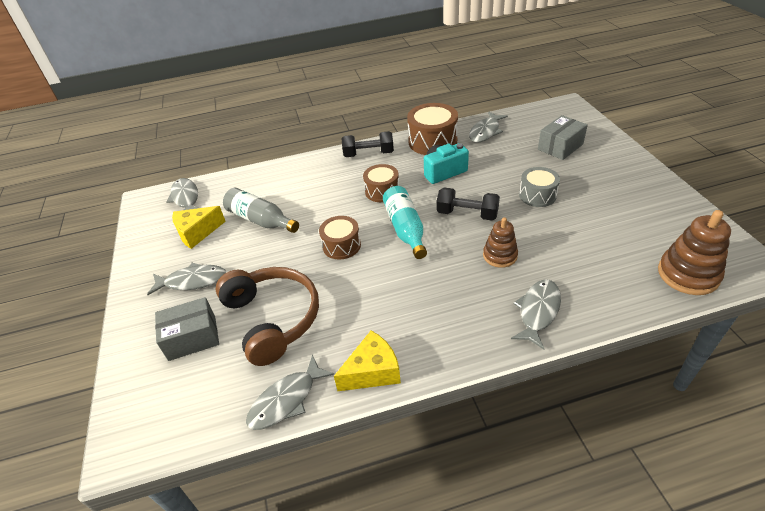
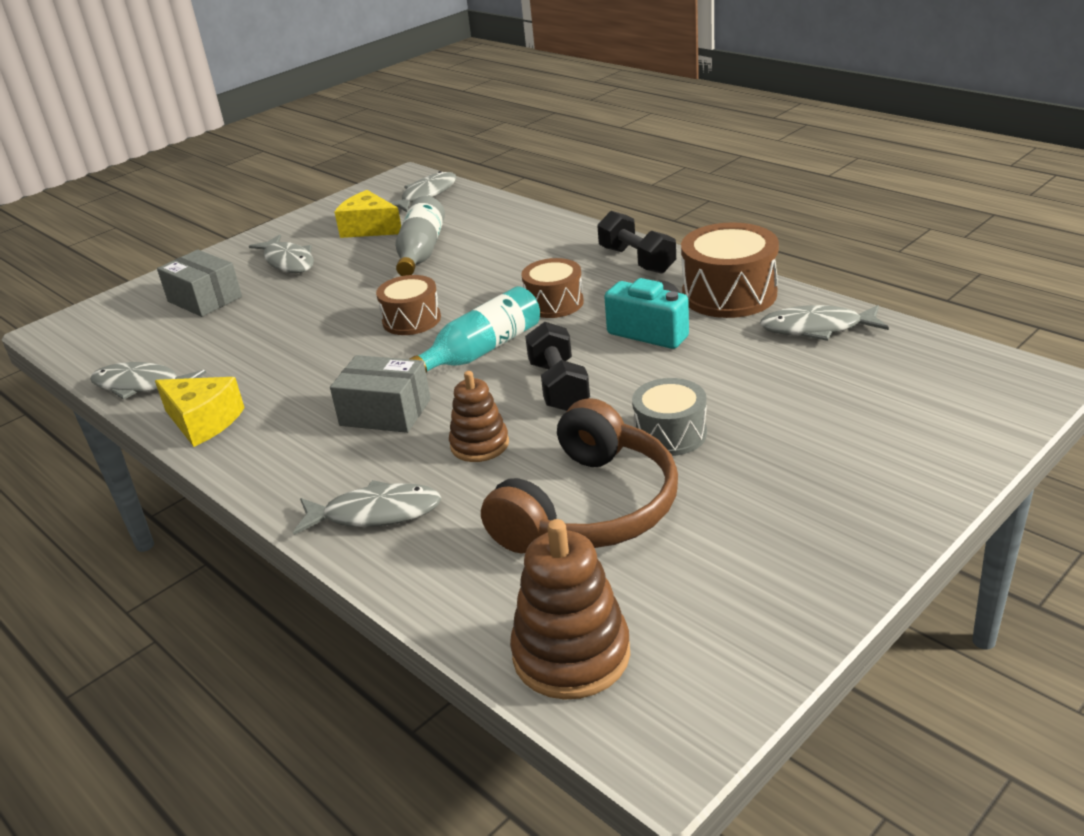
camera: 60 degrees right, 10 degrees down
brown headphones [216,267,319,366] -> brown headphones moved to [481,398,678,553]
grey box [538,115,588,160] -> grey box moved to [330,355,431,433]

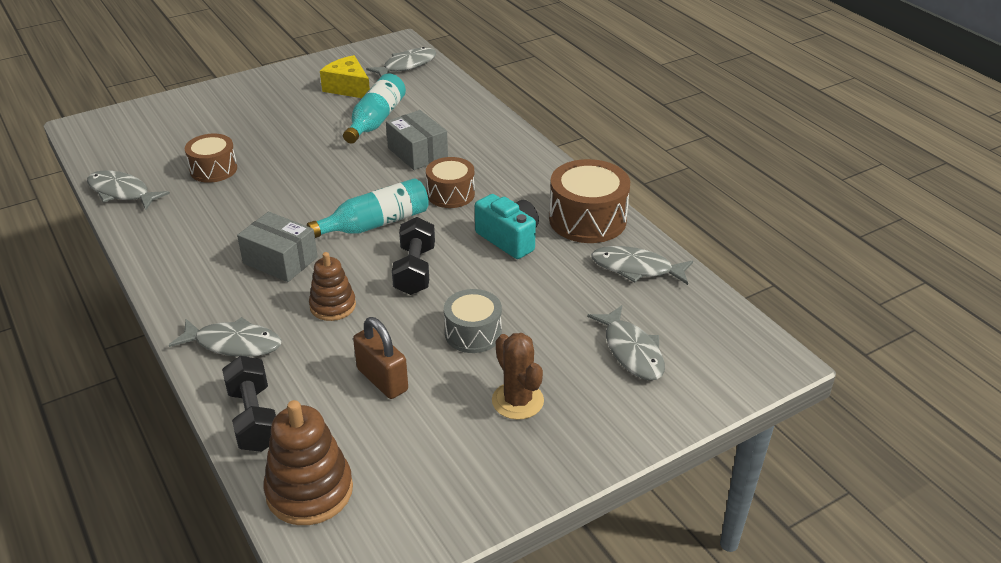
camera: 10 degrees right, 5 degrees up
yellow cheese [155,377,245,447] -> none
grey box [157,250,242,317] -> grey box moved to [386,110,448,170]
grey fish [249,234,314,273] -> grey fish moved to [587,305,665,380]
brown drum [376,275,441,335] -> brown drum moved to [185,134,237,183]
grey bottle [395,196,445,276] -> turquoise bottle [343,74,406,144]
brown headphones [481,398,678,553] -> brown padlock [353,317,408,399]
black dumbbell [597,211,676,274] -> black dumbbell moved to [222,356,276,452]
none -> brown cactus [492,333,544,420]

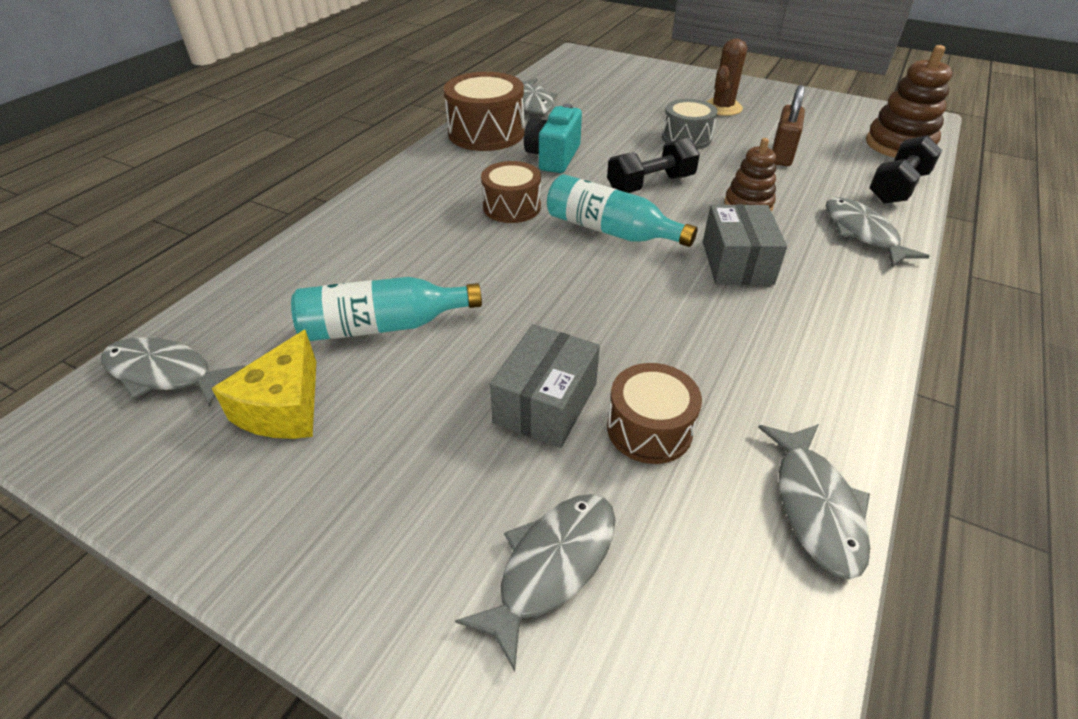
camera: 120 degrees left, 5 degrees up
grey box [386,110,448,170] -> grey box moved to [490,324,600,448]
grey fish [587,305,665,380] -> grey fish moved to [455,494,616,672]

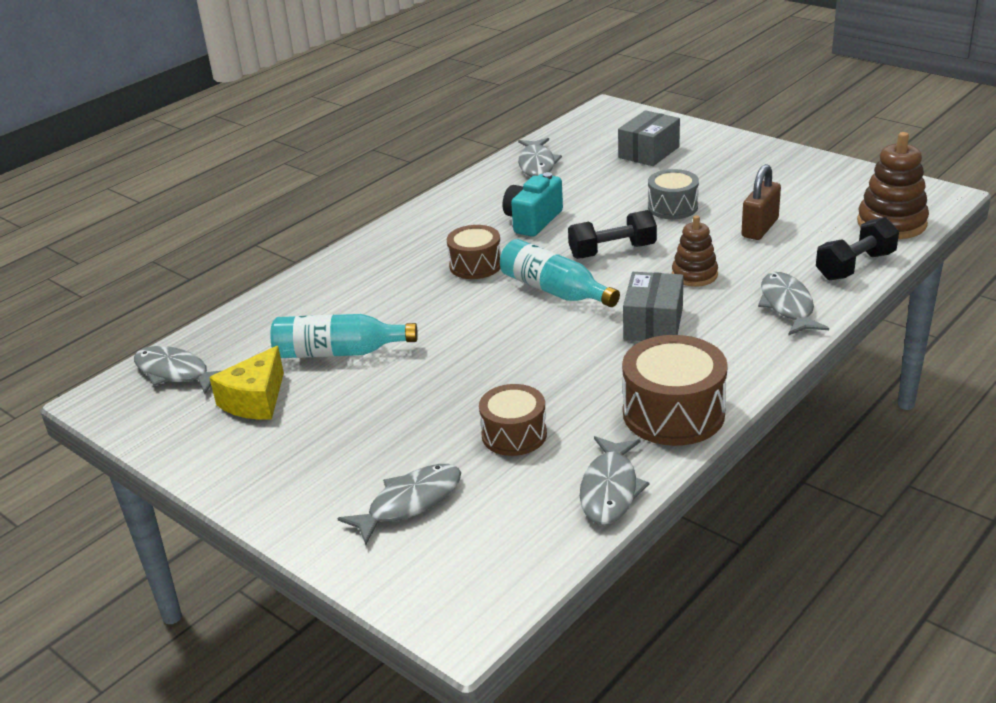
camera: 15 degrees right, 10 degrees down
brown drum [444,72,525,151] -> brown drum moved to [622,335,728,446]
grey box [490,324,600,448] -> grey box moved to [618,110,680,166]
brown cactus [706,38,747,116] -> none

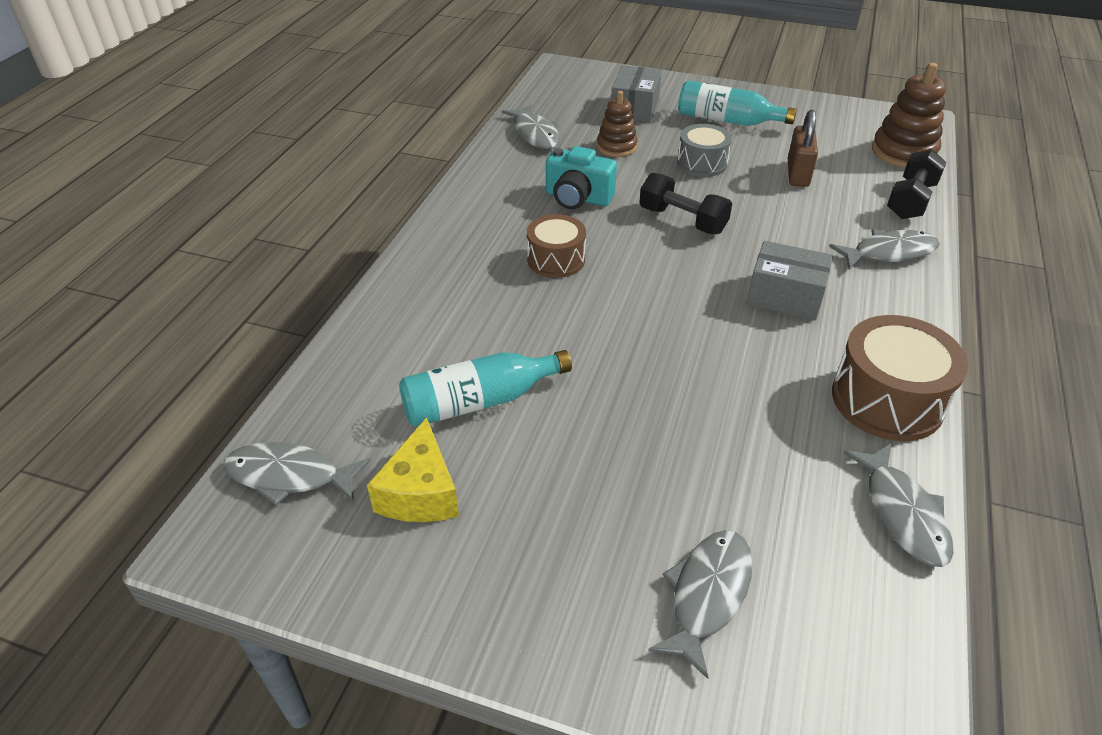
camera: 25 degrees left, 10 degrees up
brown drum [479,384,547,456] -> none
turquoise bottle [500,239,620,307] -> turquoise bottle moved to [678,80,797,126]
turquoise camera [503,172,563,237] -> turquoise camera turned 75 degrees counterclockwise [546,146,617,210]
black dumbbell [568,210,657,259] -> black dumbbell turned 75 degrees clockwise [639,173,732,234]
grey box [623,272,684,341] -> grey box turned 60 degrees counterclockwise [746,241,833,320]
brown stacking toy [672,215,718,287] -> brown stacking toy moved to [597,91,638,157]
grey fish [758,272,829,336] -> grey fish turned 105 degrees clockwise [829,229,940,270]

